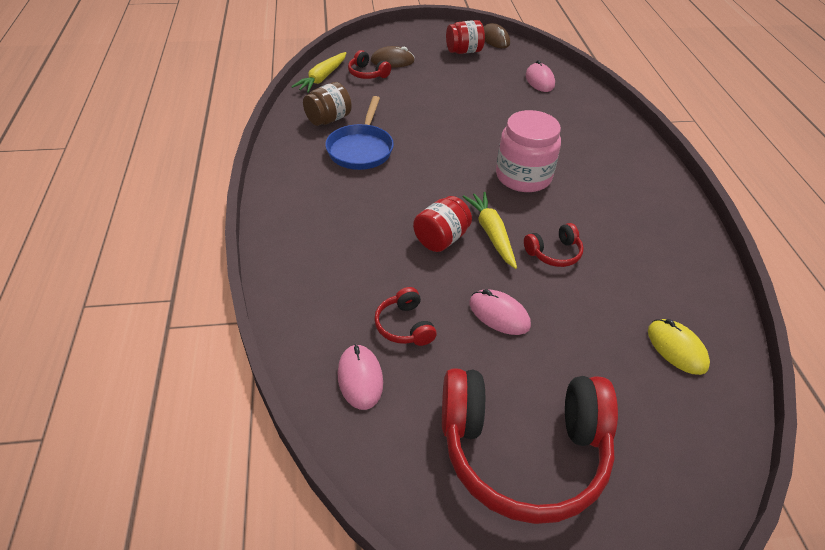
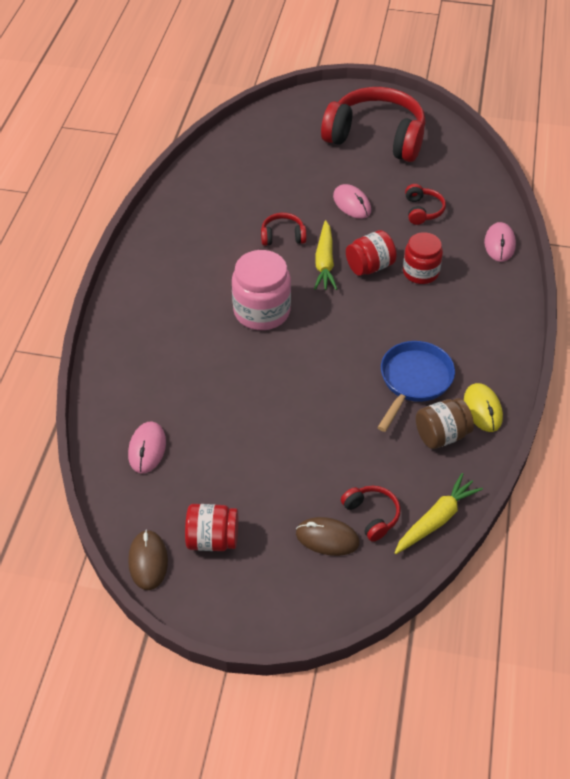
camera: 160 degrees left, 5 degrees up
pink mouse [338,344,383,410] -> pink mouse moved to [484,222,516,262]
yellow mouse [648,319,710,375] -> yellow mouse moved to [464,383,503,432]
none -> red jar [403,232,443,284]

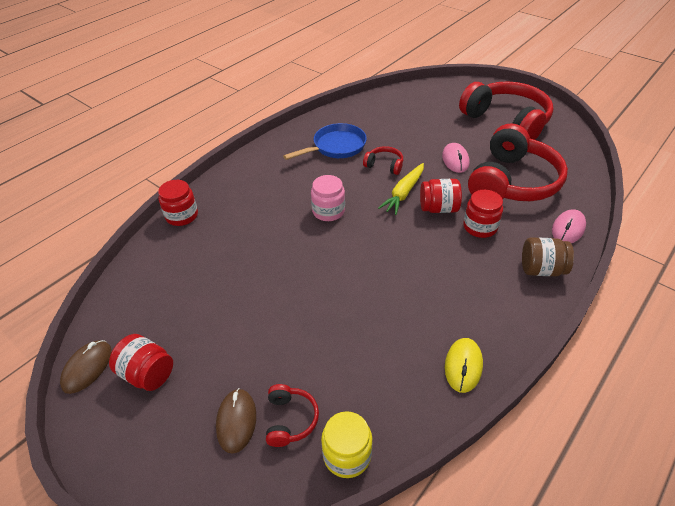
camera: 30 degrees right, 5 degrees down
pink mouse [128,421,166,473] -> none
pink jar [232,250,291,330] -> pink jar [311,175,345,221], size x0.67
brown mouse [296,517,360,556] -> brown mouse turned 45 degrees clockwise [216,388,256,454]
blue pan [377,341,455,432] -> blue pan moved to [283,123,367,160]
yellow carrot [394,473,483,554] -> yellow jar [321,411,372,478]
red headphones [405,184,446,225] -> red headphones [468,123,568,201], size x2.37
brown jar [416,398,474,449] -> brown jar moved to [522,237,574,276]
none -> red jar [158,180,198,226]

